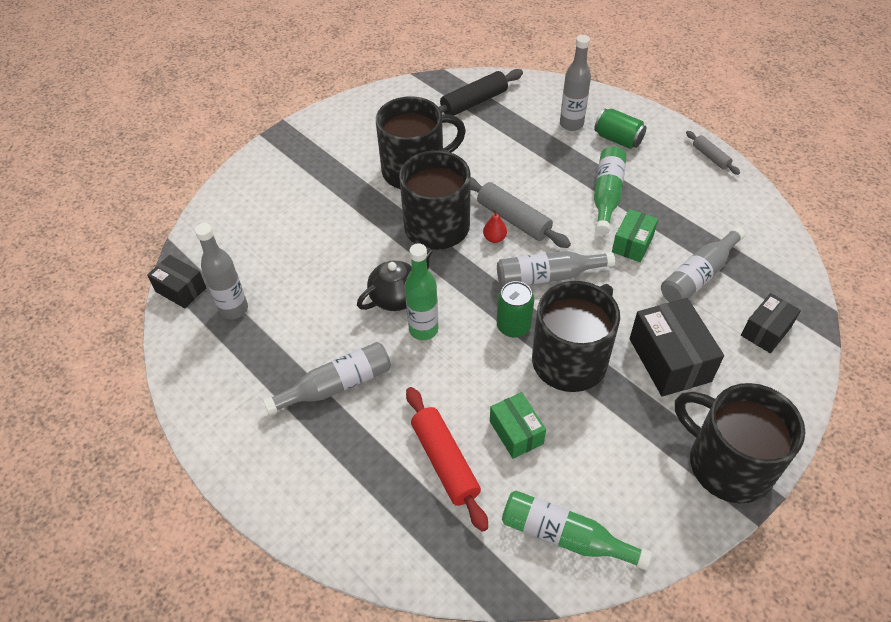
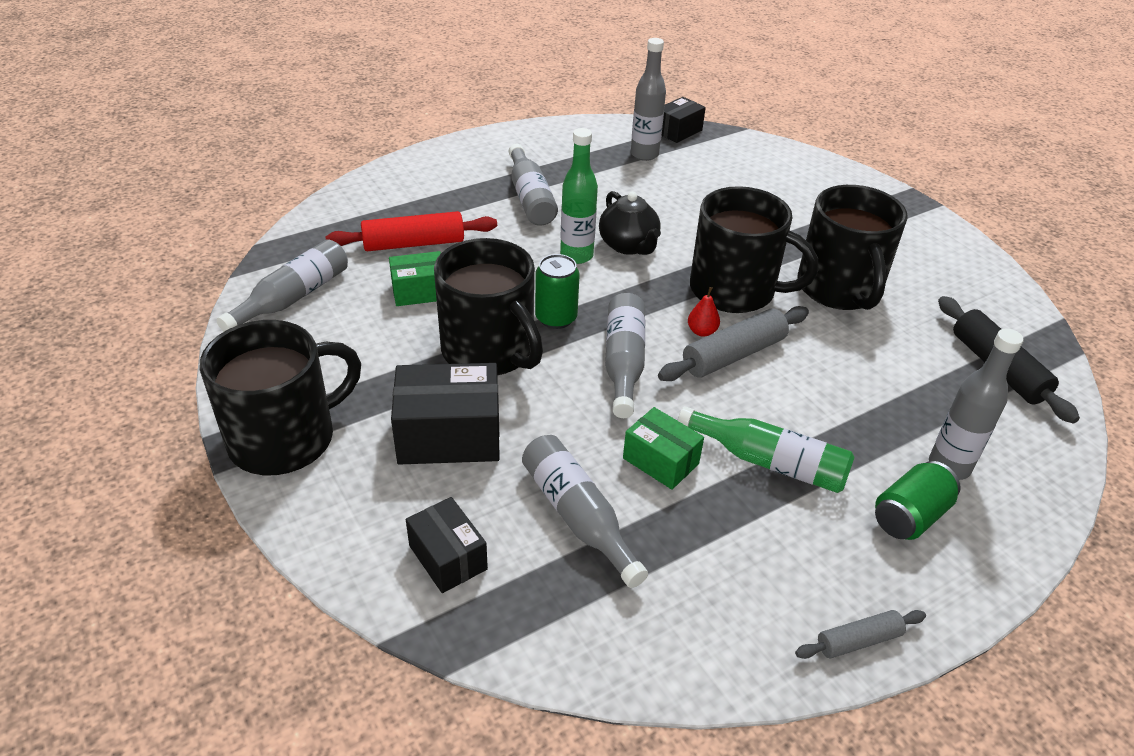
camera: 100 degrees right, 10 degrees down
green bottle [502,490,652,570] -> grey bottle [217,239,348,332]

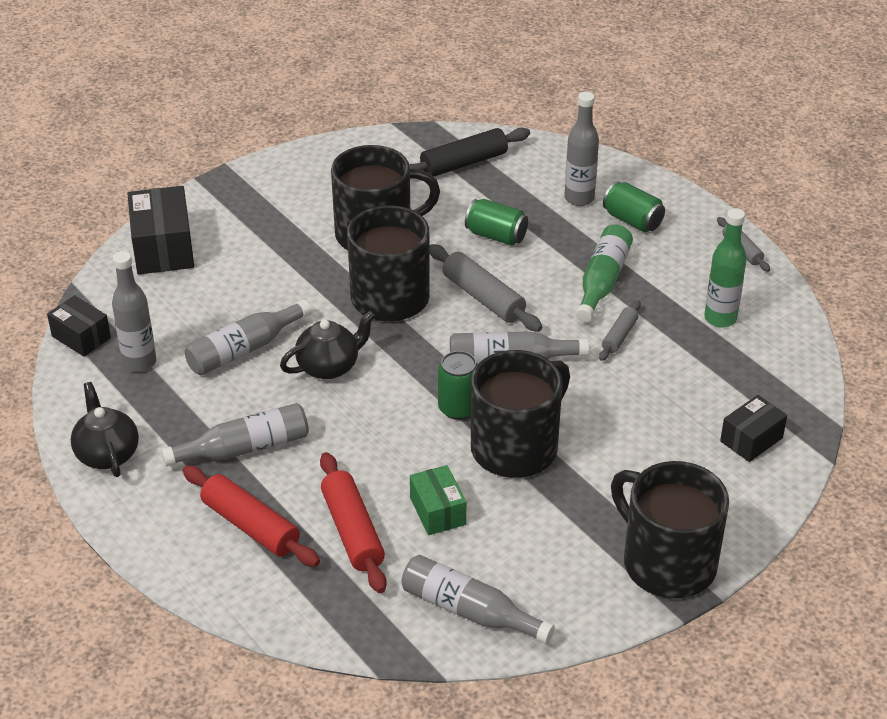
camera: 95 degrees left, 0 degrees up
black box [391,363,500,465] -> black box moved to [127,186,194,274]
grey bottle [522,435,648,588] -> grey bottle moved to [185,299,311,375]
green bottle [560,128,598,264] -> green bottle moved to [704,208,747,328]
green box [623,407,704,490] -> grey rolling pin [599,300,641,361]
red pear [688,287,720,337] -> none
none -> black teapot [71,382,139,477]
none -> red rolling pin [182,465,320,567]
none -> green can [465,199,528,245]

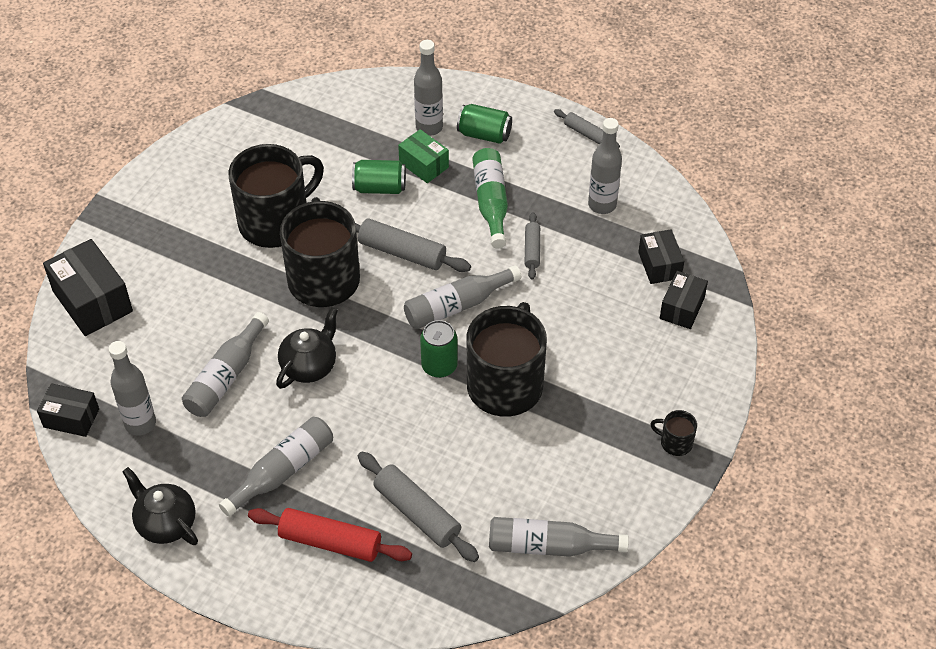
camera: 25 degrees left, 10 degrees up
red rolling pin [320,452,387,593] -> grey rolling pin [358,452,479,562]
black rolling pin [409,128,530,177] -> none
green box [410,465,466,535] -> green box moved to [398,129,449,183]
black mug [611,461,729,598] -> black mug [650,410,697,456], size x0.41
green bottle [704,208,747,328] -> grey bottle [588,118,622,214]
none -> black box [638,229,684,284]

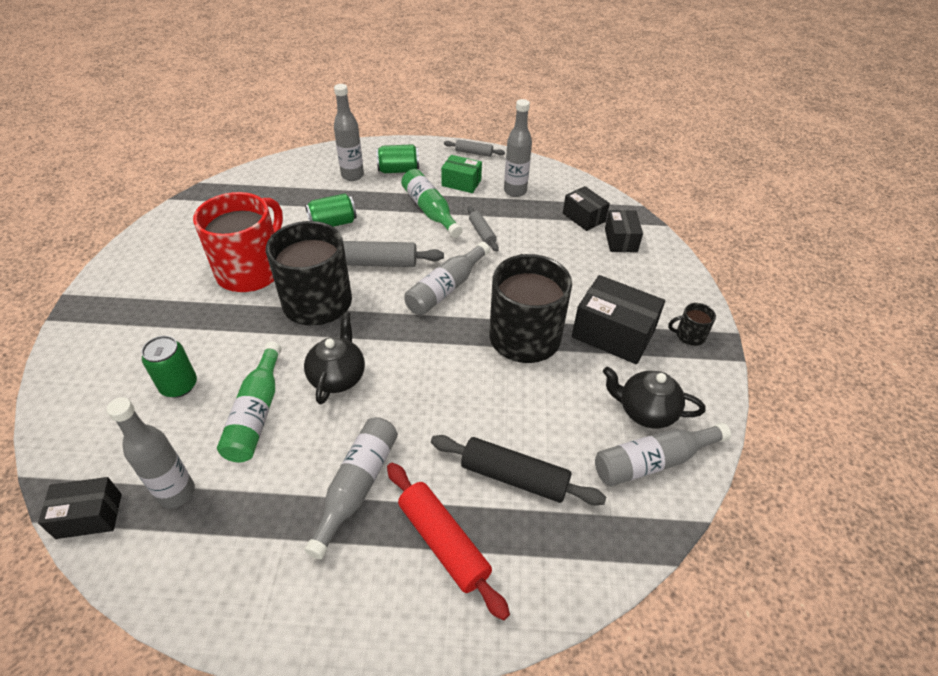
camera: 25 degrees left, 5 degrees down
black box [43,239,133,336] -> black box moved to [572,275,665,364]
black teapot [122,467,198,545] -> black teapot moved to [603,367,705,428]
grey bottle [182,312,269,417] -> green bottle [217,342,282,462]
black mug [228,144,324,248] -> red mug [193,192,283,292]
red rolling pin [248,508,412,562] -> red rolling pin turned 60 degrees clockwise [387,463,510,620]
grey rolling pin [358,452,479,562] -> black rolling pin [431,435,606,506]
green box [398,129,449,183] -> green box moved to [441,155,482,193]
green can [420,320,458,378] -> green can moved to [141,336,197,398]

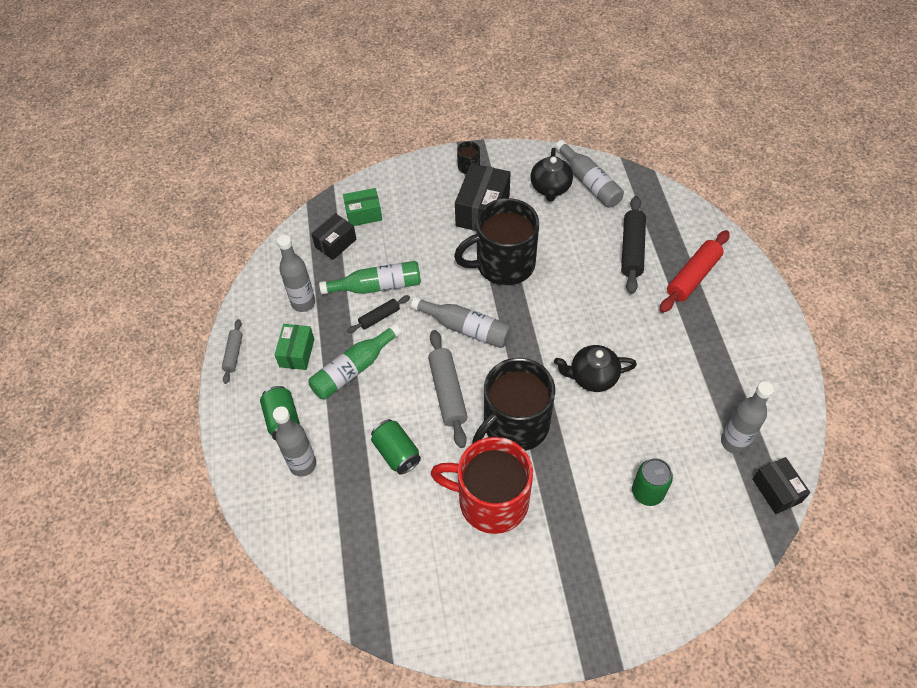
camera: 100 degrees left, 10 degrees up
green bottle [217,342,282,462] -> green bottle moved to [319,261,421,294]
grey bottle [304,417,398,559] -> none
grey rolling pin [468,206,499,252] -> black rolling pin [347,295,410,333]
black box [605,210,643,252] -> green box [343,188,382,226]

